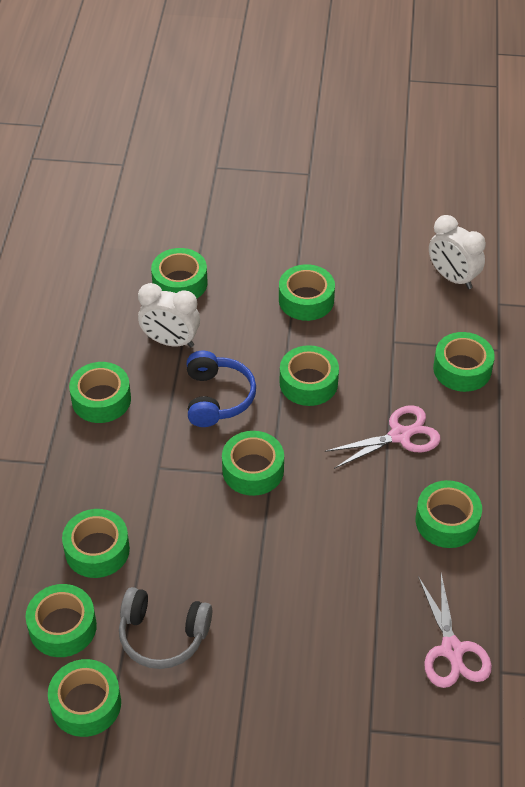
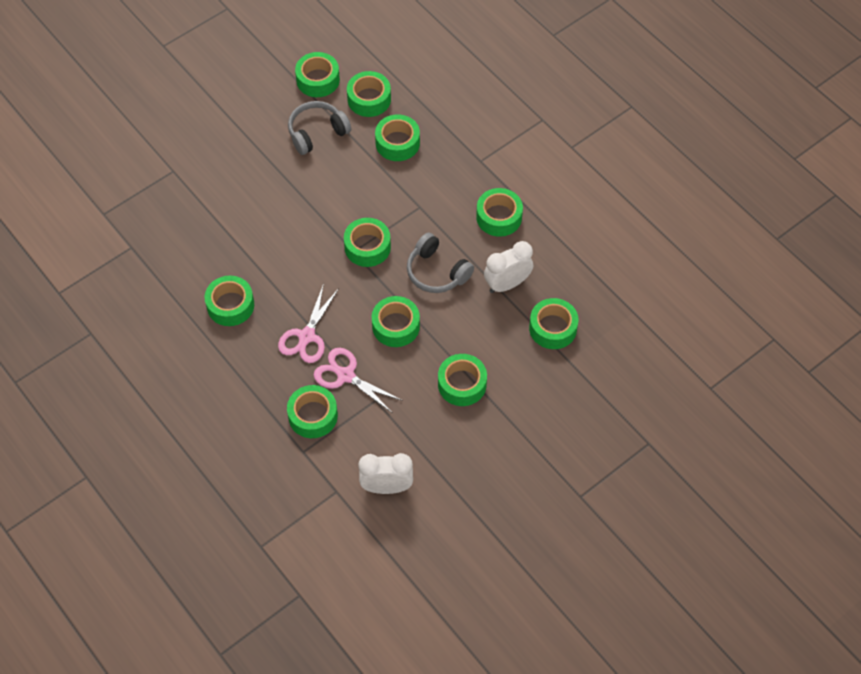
camera: 135 degrees right, 10 degrees up
blue headphones [187,351,256,427] -> grey headphones [407,233,474,293]
pink scissors [418,574,492,688] -> pink scissors moved to [314,348,403,412]

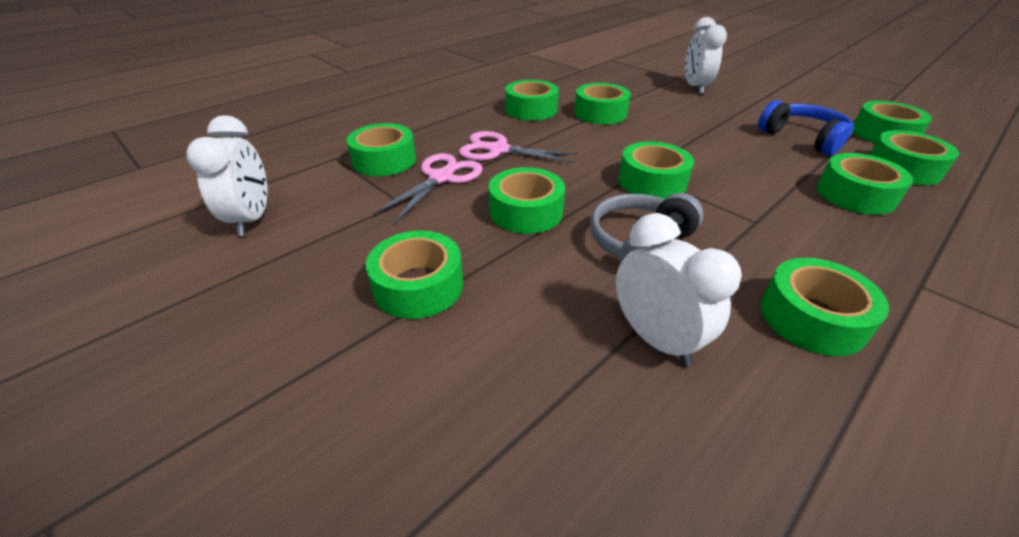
camera: 85 degrees right, 20 degrees down
grey headphones [288,101,351,155] -> blue headphones [758,100,854,156]
green tape [529,298,579,349] -> green tape moved to [574,83,631,124]
none -> white clock [685,17,727,94]

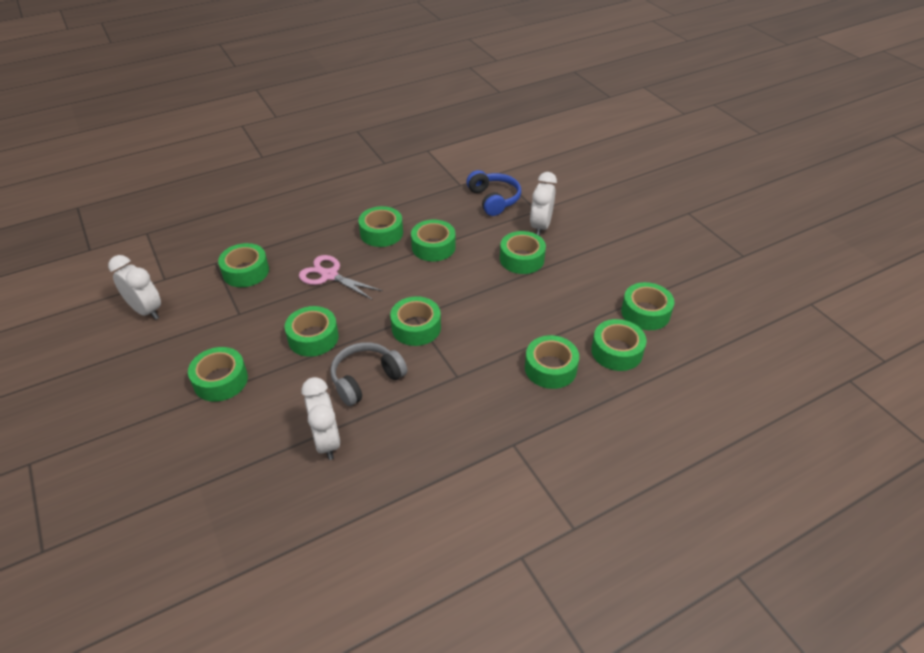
camera: 15 degrees right, 5 degrees up
white clock [186,115,268,236] -> white clock turned 60 degrees counterclockwise [108,255,161,320]
pink scissors [373,153,483,223] -> none
blue headphones [758,100,854,156] -> blue headphones moved to [466,170,521,216]
green tape [760,258,889,356] -> green tape moved to [500,231,546,274]

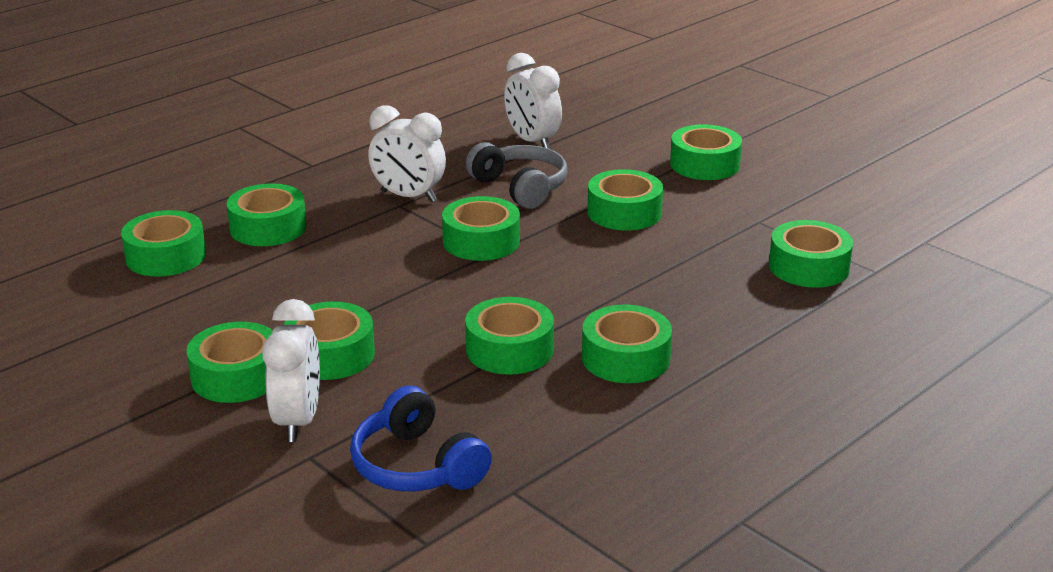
camera: 165 degrees right, 15 degrees down
white clock [108,255,161,320] -> white clock moved to [368,105,446,202]
pink scissors [299,255,383,300] -> none
grey headphones [330,342,407,406] -> grey headphones turned 75 degrees counterclockwise [466,142,568,209]
green tape [621,282,674,330] -> green tape moved to [186,322,273,403]

